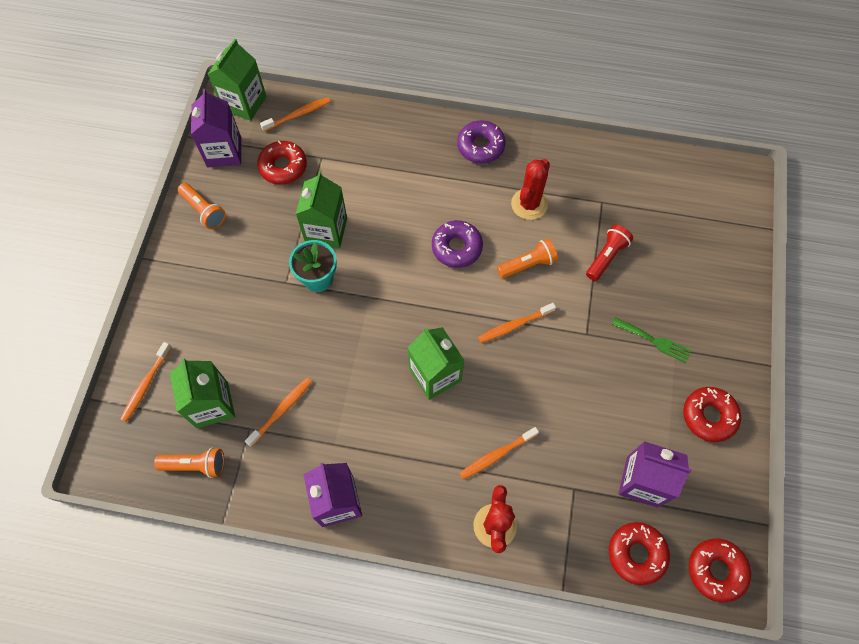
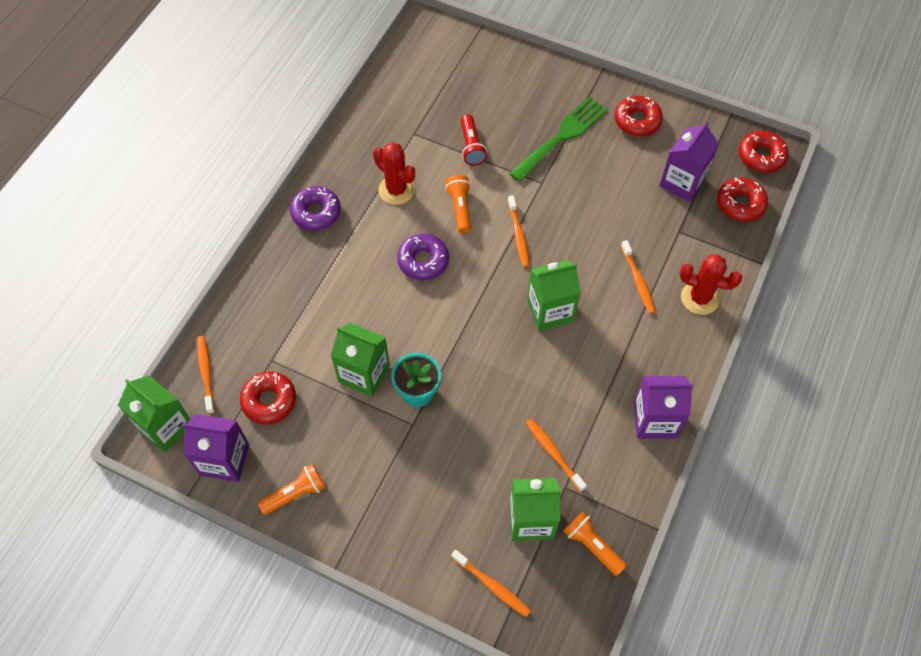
camera: 75 degrees left, 5 degrees down
orange flashlight [154,448,224,478] -> orange flashlight turned 60 degrees counterclockwise [563,511,626,576]
red flashlight [586,225,633,281] -> red flashlight turned 150 degrees counterclockwise [461,115,487,166]
green fork [612,317,692,363] -> green fork [509,97,608,182], size x1.78

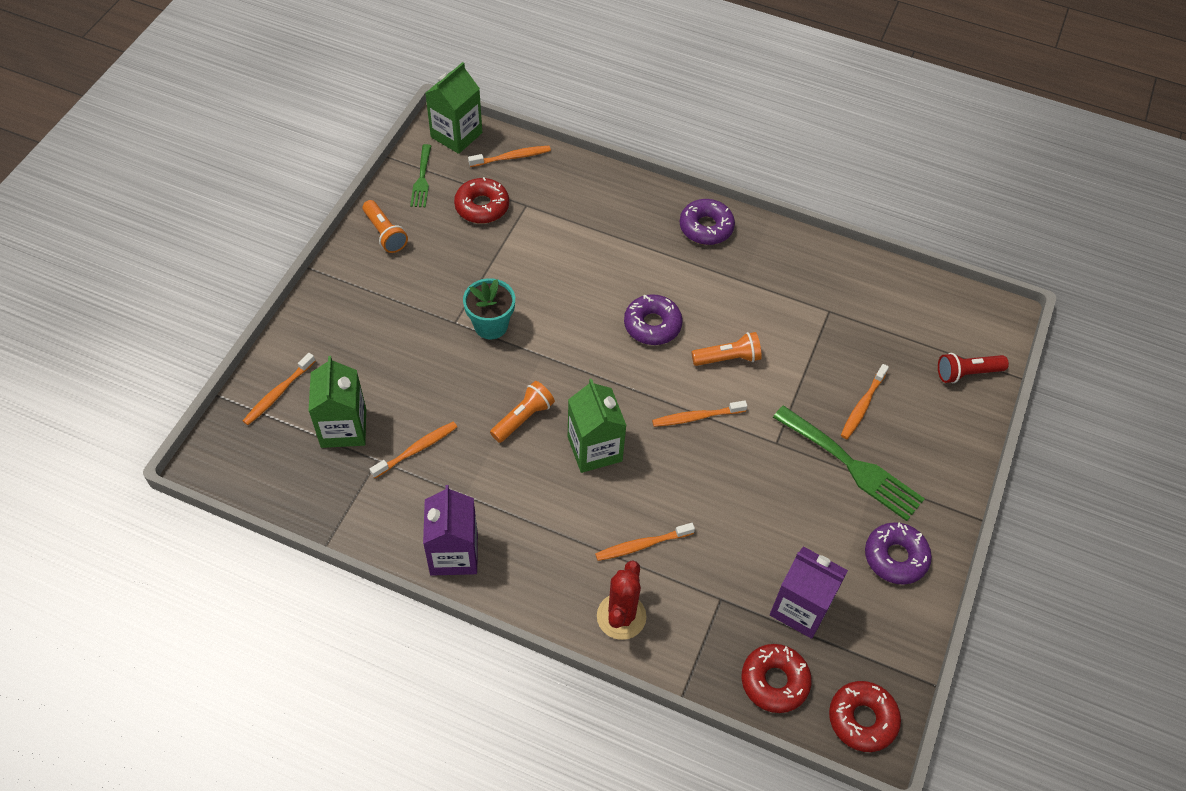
camera: 85 degrees right, 5 degrees down
purple carton [183,414,249,482] -> green fork [410,144,431,207]
green carton [331,323,390,397] -> none
red cactus [373,142,415,205] -> none
red flashlight [461,115,487,166] -> red flashlight moved to [938,353,1009,383]
orange flashlight [563,511,626,576] -> orange flashlight moved to [490,381,555,443]
red donut [615,96,663,137] -> purple donut [865,522,932,585]
none -> orange toothbrush [841,364,889,439]

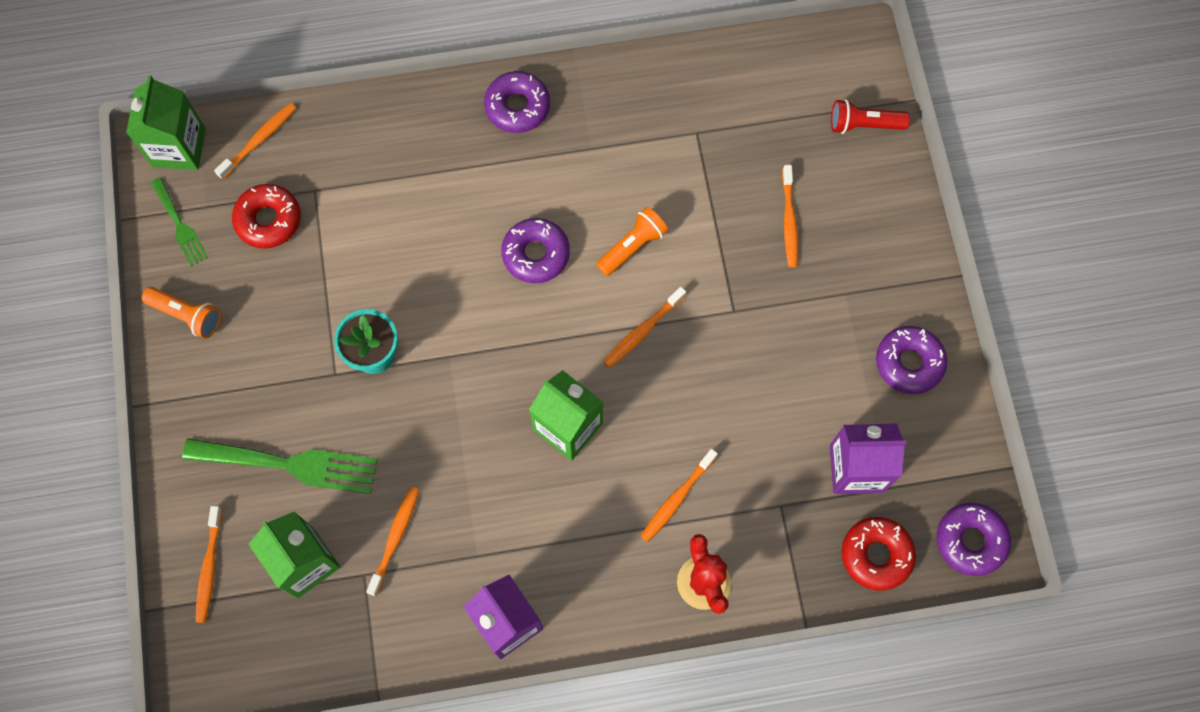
camera: 30 degrees left, 15 degrees up
orange flashlight [490,381,555,443] -> none
green fork [773,406,925,521] -> green fork moved to [182,438,378,494]
red donut [829,681,901,752] -> purple donut [937,503,1011,576]
red flashlight [938,353,1009,383] -> red flashlight turned 45 degrees clockwise [831,99,910,134]

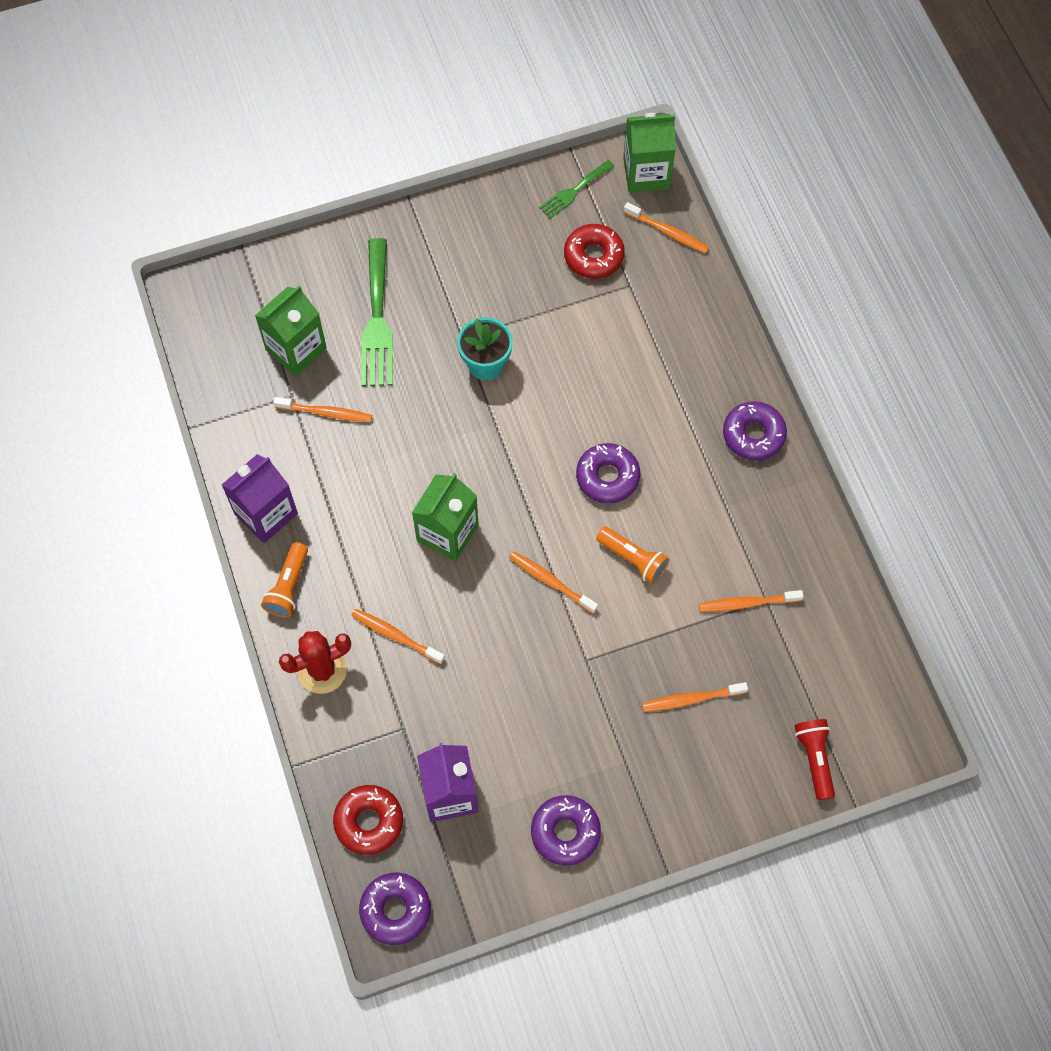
camera: 80 degrees right, 5 degrees down
orange flashlight [142,287,221,338] -> orange flashlight moved to [261,542,308,617]
orange toothbrush [196,506,222,623] -> orange toothbrush moved to [699,590,804,612]

